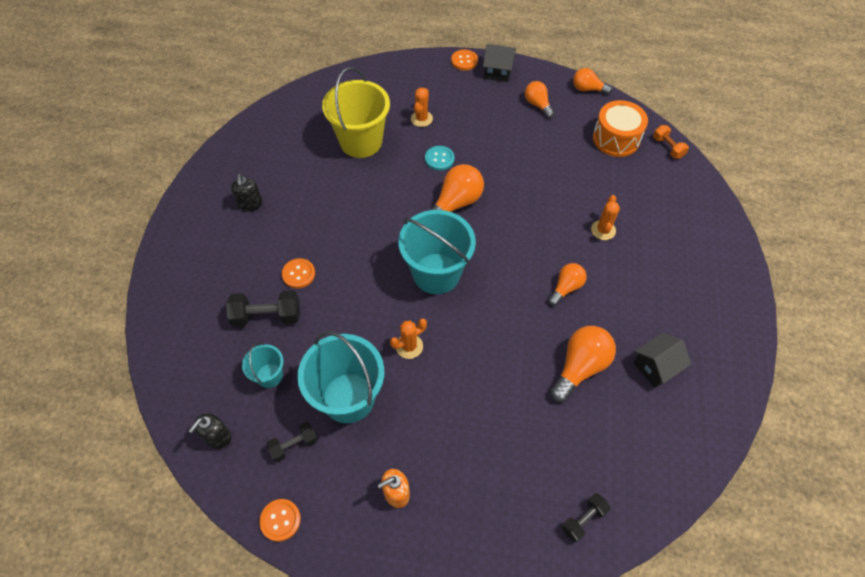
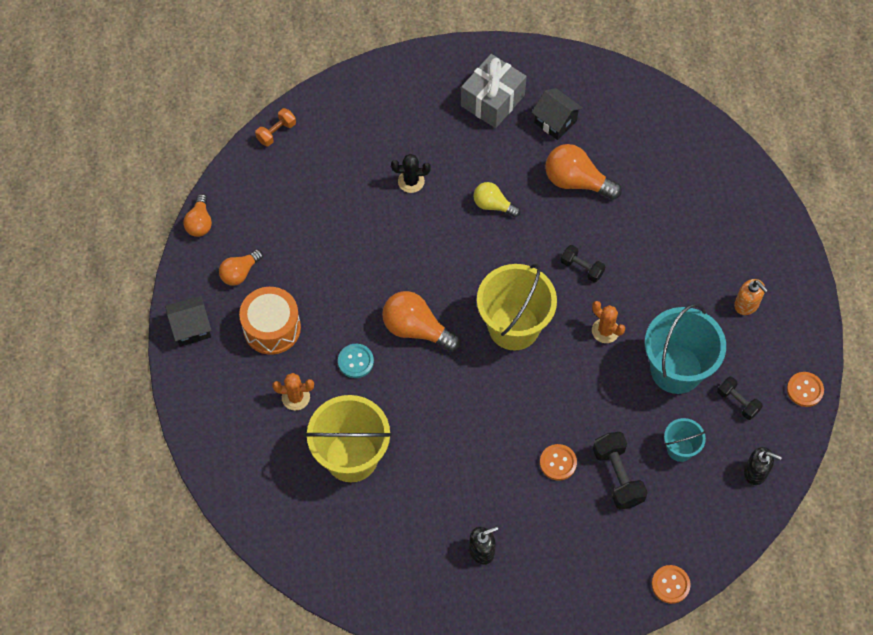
camera: 105 degrees left, 5 degrees up
turquoise bucket [398,210,476,294] -> yellow bucket [477,264,557,350]
orange button [451,49,478,70] -> orange button moved to [652,565,691,604]
black house [483,44,516,82] -> black house turned 75 degrees clockwise [165,296,212,347]
orange light bulb [548,263,587,306] -> yellow light bulb [473,182,521,217]
black dumbbell [562,493,611,542] -> black dumbbell moved to [561,245,605,282]
orange cactus [591,195,620,240] -> black cactus [391,154,431,193]
orange drum [593,100,648,157] -> orange drum moved to [239,287,301,355]
none -> grey gift [461,54,527,128]

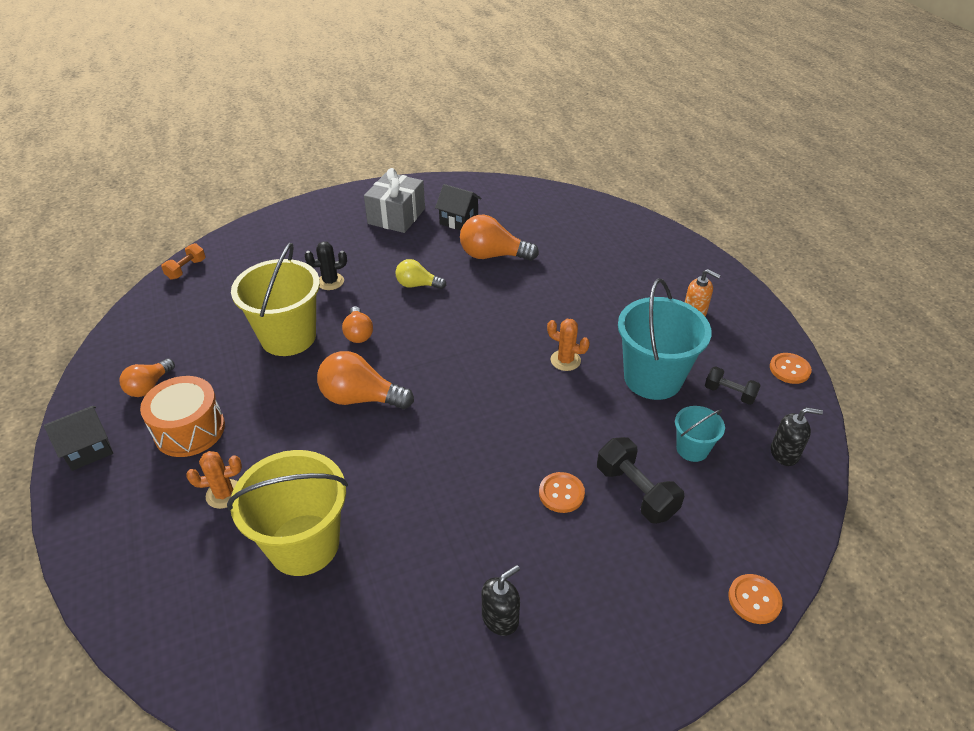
camera: 15 degrees left, 20 degrees down
orange light bulb [183,194,212,237] -> orange light bulb moved to [342,306,373,343]
turquoise button [338,344,374,378] -> none
yellow bucket [477,264,557,350] -> yellow bucket moved to [231,243,320,356]
black dumbbell [561,245,605,282] -> none

